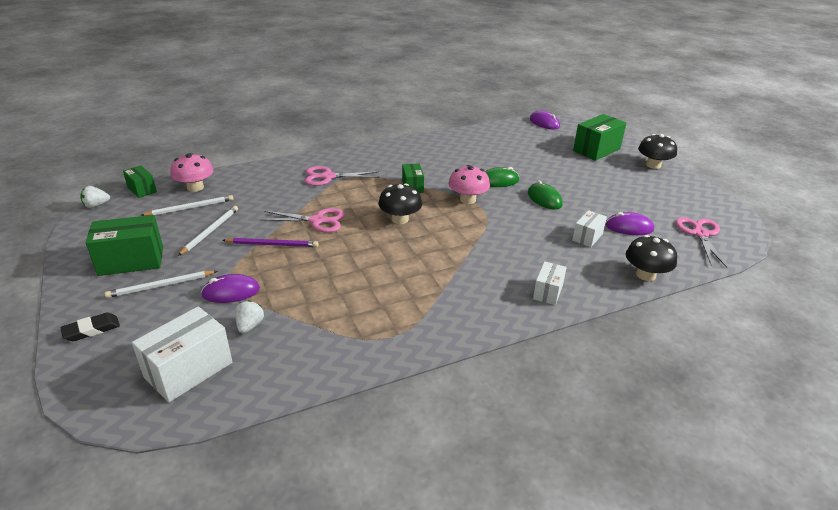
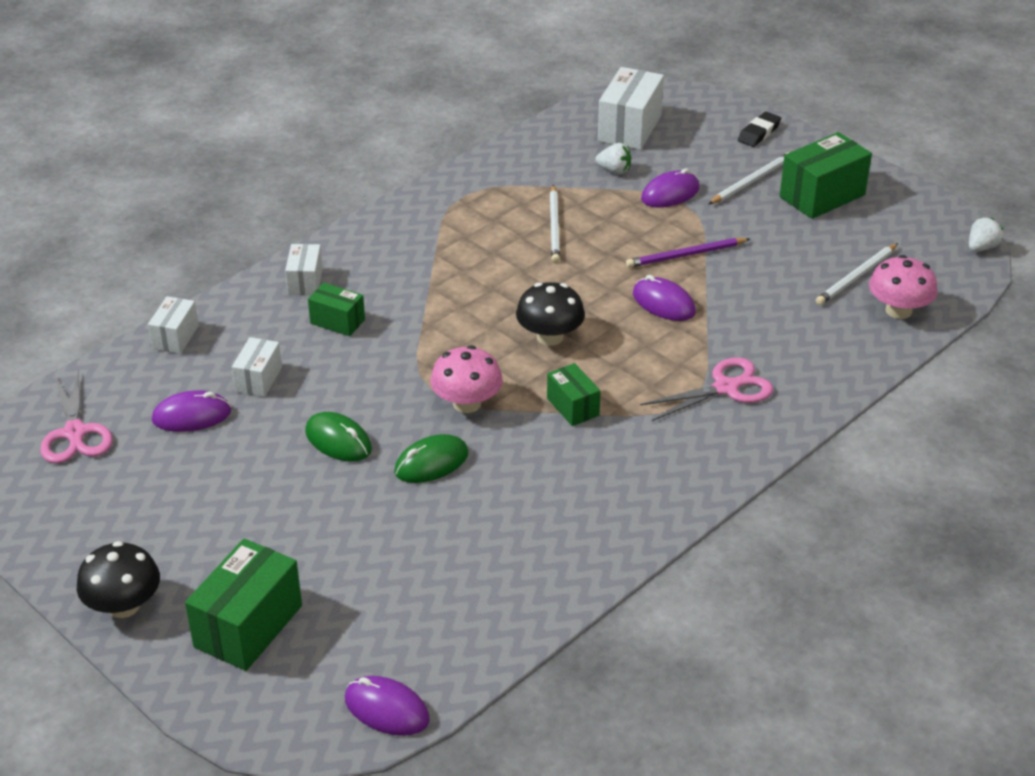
camera: 160 degrees right, 5 degrees up
green box [123,165,157,198] -> green box moved to [308,283,365,336]
white pencil [178,206,238,256] -> white pencil moved to [550,185,560,263]
white strawberry [235,300,264,333] -> white strawberry turned 60 degrees counterclockwise [595,143,631,174]
pink scissors [260,208,345,233] -> purple mouse [633,275,696,321]
black mushroom [626,235,677,281] -> white box [148,296,199,354]

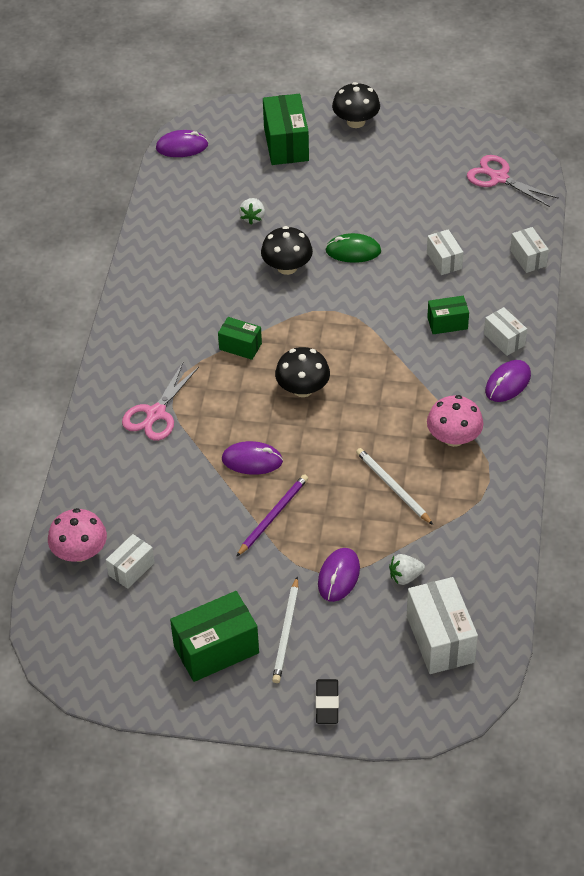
camera: 145 degrees right, 10 degrees up
purple mouse [152,390,231,432] -> purple mouse moved to [485,360,531,402]
green mouse [394,434,469,483] -> black mushroom [261,226,313,275]
pink mushroom [430,345,503,413] -> pink mushroom moved to [427,395,484,447]
green box [780,132,872,219] -> green box turned 45 degrees clockwise [170,591,259,682]
white pencil [816,243,898,305] -> white box [106,534,155,589]
white strawberry [969,218,1003,252] -> white strawberry moved to [239,198,265,224]

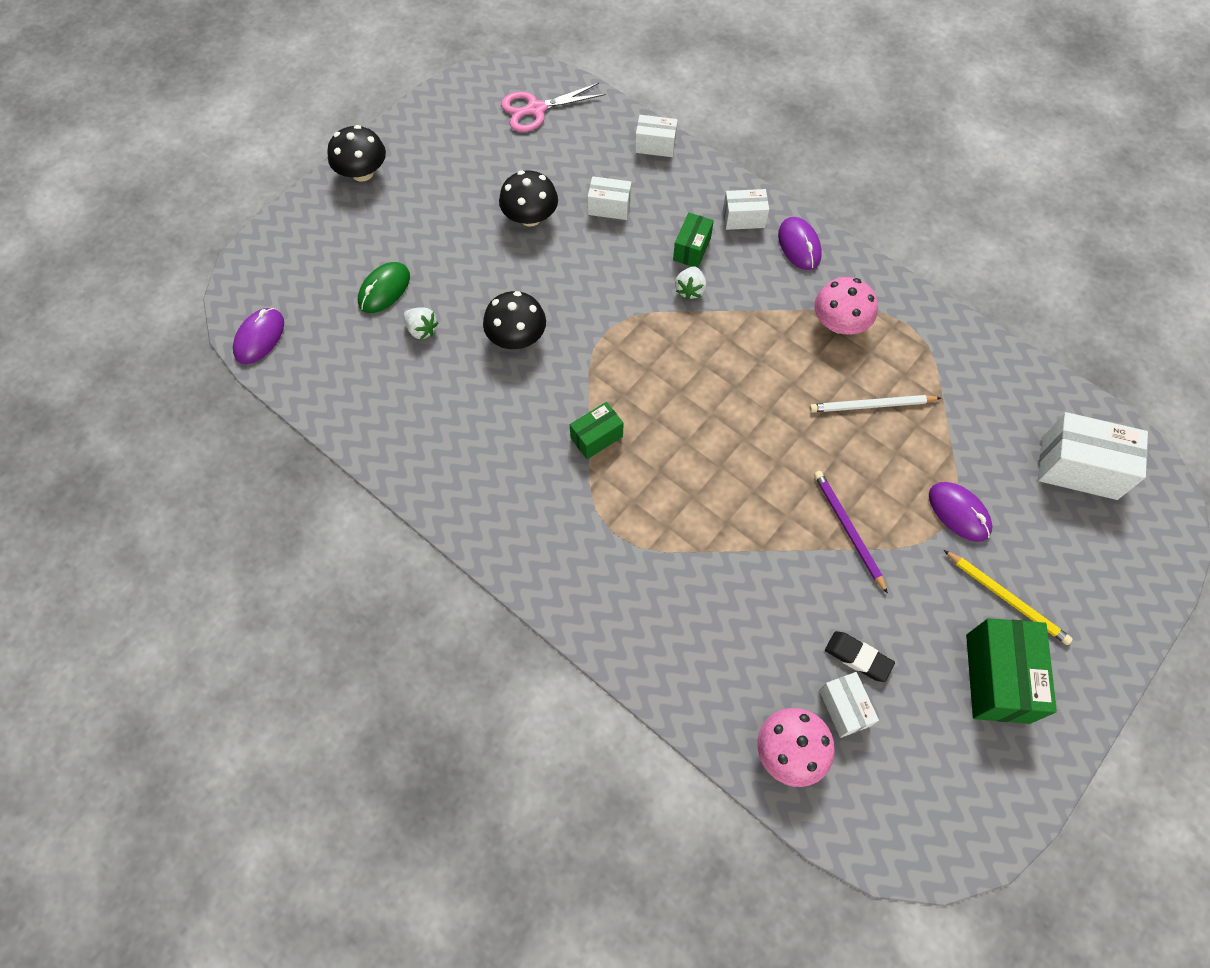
camera: 60 degrees left, 15 degrees up
pink scissors [122,363,199,441] -> none
purple mouse [222,441,283,475] -> none
green box [263,94,309,165] -> none
white pencil [272,577,299,683] -> yellow pencil [944,550,1073,645]
black mushroom [275,347,330,397] -> black mushroom moved to [499,170,558,227]
black eraser [316,679,339,724] -> black eraser moved to [825,631,895,682]
green mouse [325,233,381,263] -> green mouse moved to [358,262,410,313]
white strawberry [389,554,425,585] -> white strawberry moved to [675,266,706,300]

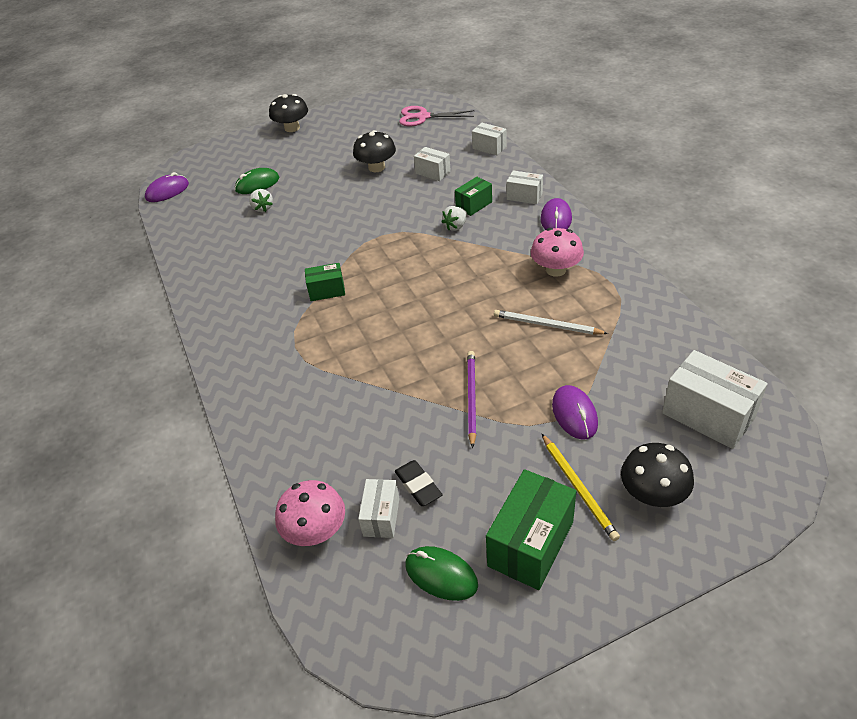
camera: 30 degrees right, 20 degrees down
black mushroom [483,291,546,349] -> black mushroom moved to [621,443,694,507]
none -> green mouse [405,546,478,601]

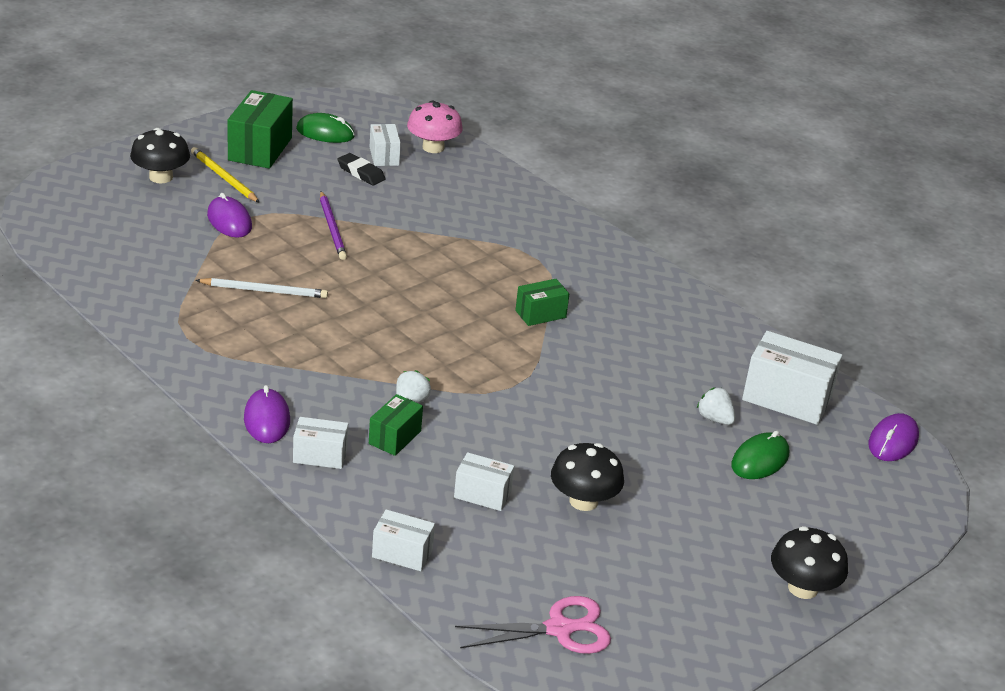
camera: 155 degrees right, 10 degrees down
pink mushroom [531,228,584,277] -> none
white box [662,350,768,449] -> white box moved to [742,331,842,425]

